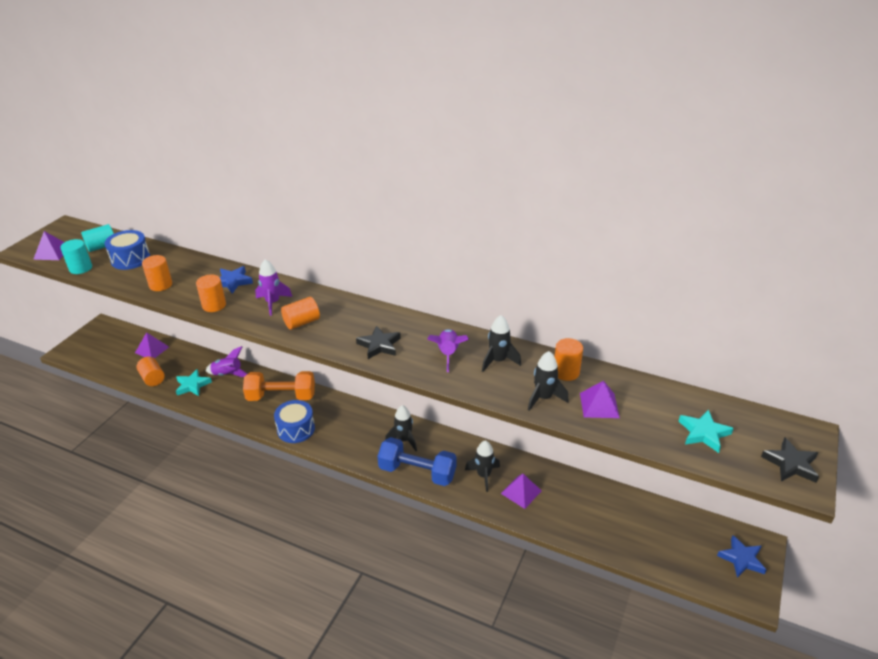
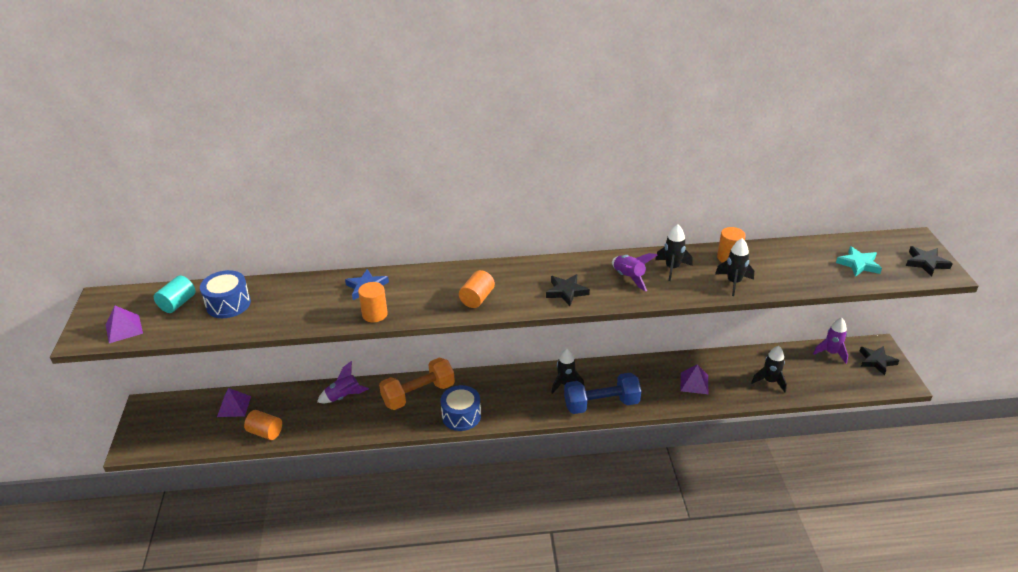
camera: 30 degrees left, 0 degrees up
turquoise cylinder [60,239,92,274] -> none
orange cylinder [142,255,172,291] -> none
turquoise star [176,369,212,396] -> none
purple rocket [255,259,292,316] -> purple rocket moved to [813,318,848,364]
black rocket [465,440,500,492] -> black rocket moved to [751,346,787,393]
purple pyramid [580,381,620,418] -> none
blue star [717,535,766,578] -> black star [860,346,899,375]

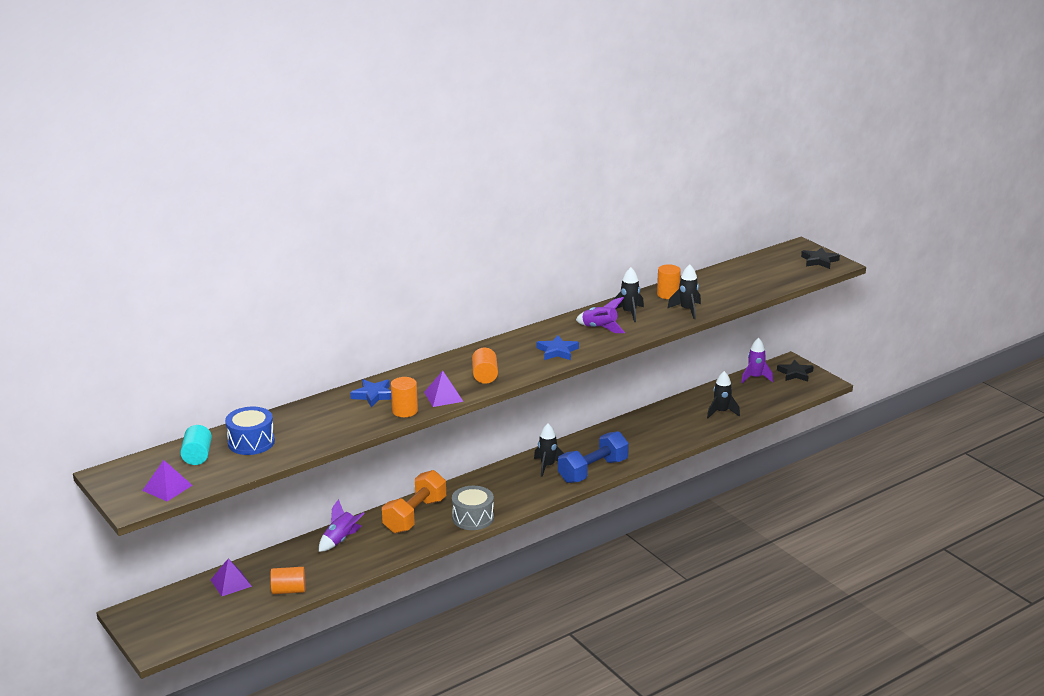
camera: 30 degrees left, 10 degrees down
blue drum [440,385,481,431] -> grey drum [452,486,494,530]
black star [546,274,590,306] -> blue star [537,335,579,360]
purple pyramid [680,364,708,394] -> purple pyramid moved to [424,371,463,407]
turquoise star [836,246,882,277] -> none

